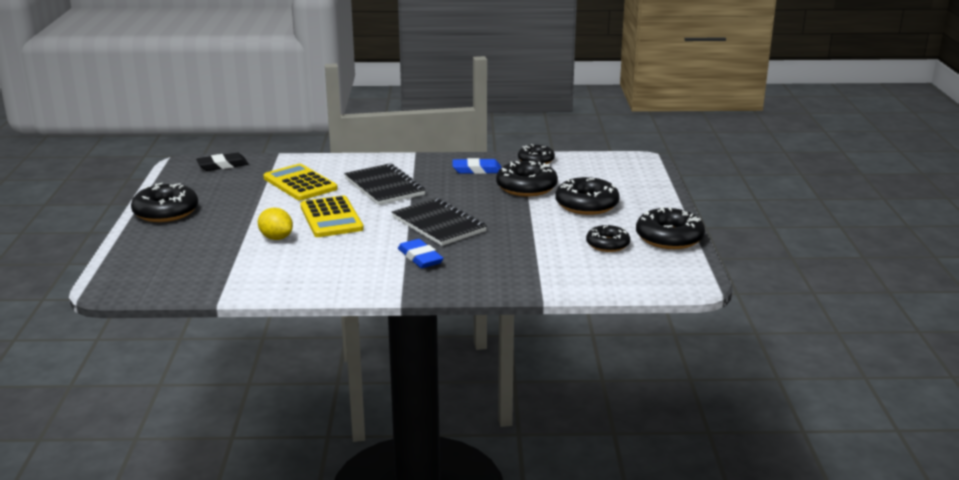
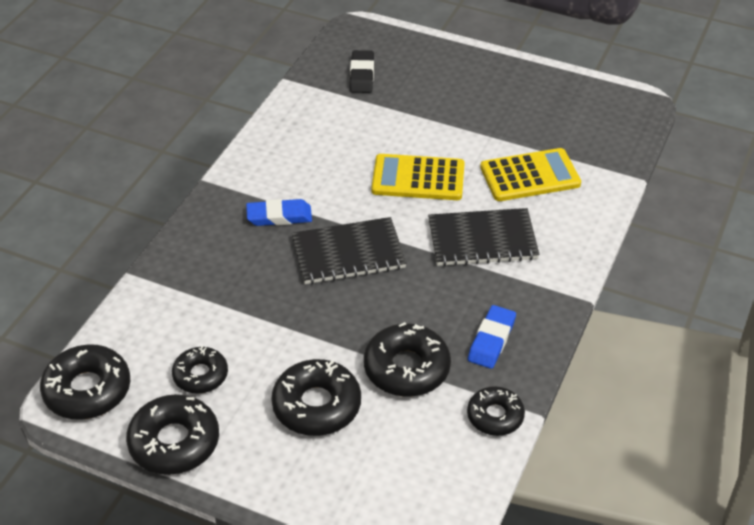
camera: 115 degrees right, 20 degrees up
black donut [131,183,198,222] -> black donut moved to [40,344,130,420]
black eraser [196,153,249,171] -> black eraser moved to [350,50,374,93]
yellow lemon [258,208,293,240] -> none

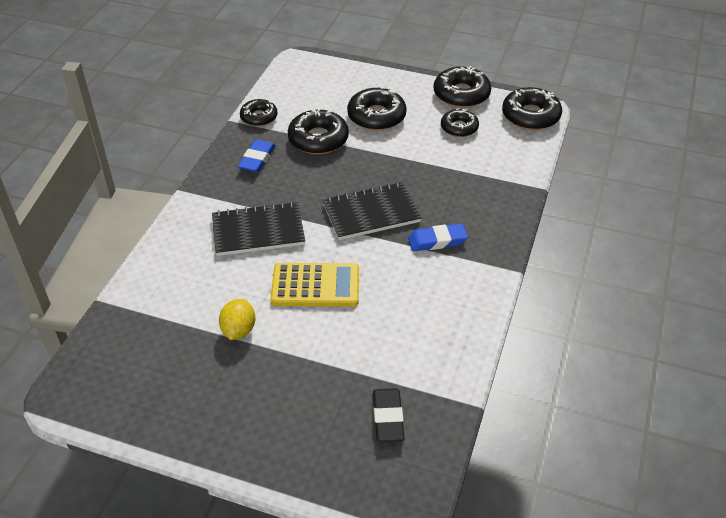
camera: 175 degrees right, 0 degrees up
yellow calculator [480,148,581,201] -> none
none -> yellow lemon [219,299,255,340]

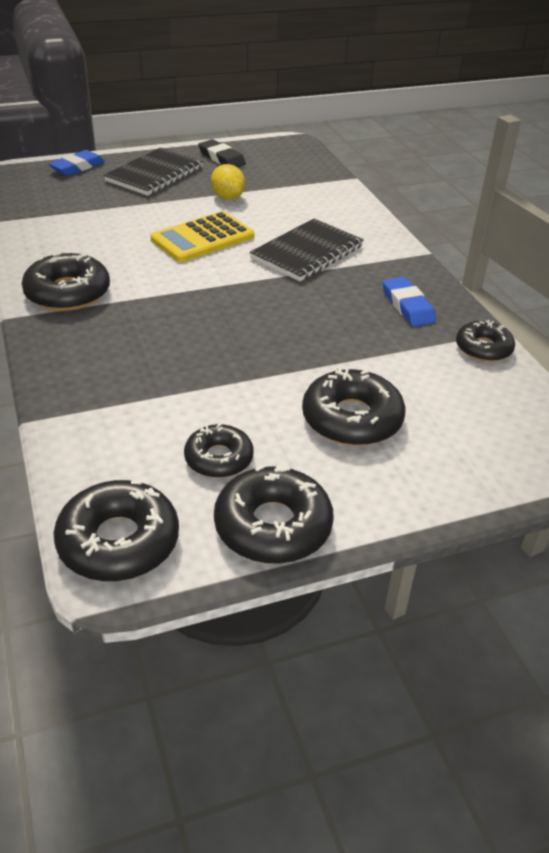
camera: 140 degrees right, 5 degrees down
black donut [288,108,349,154] -> black donut moved to [22,251,110,311]
black notebook [323,182,422,240] -> black notebook moved to [103,147,203,196]
black eraser [373,388,404,442] -> black eraser moved to [198,139,246,167]
blue eraser [408,224,468,252] -> blue eraser moved to [48,150,105,176]

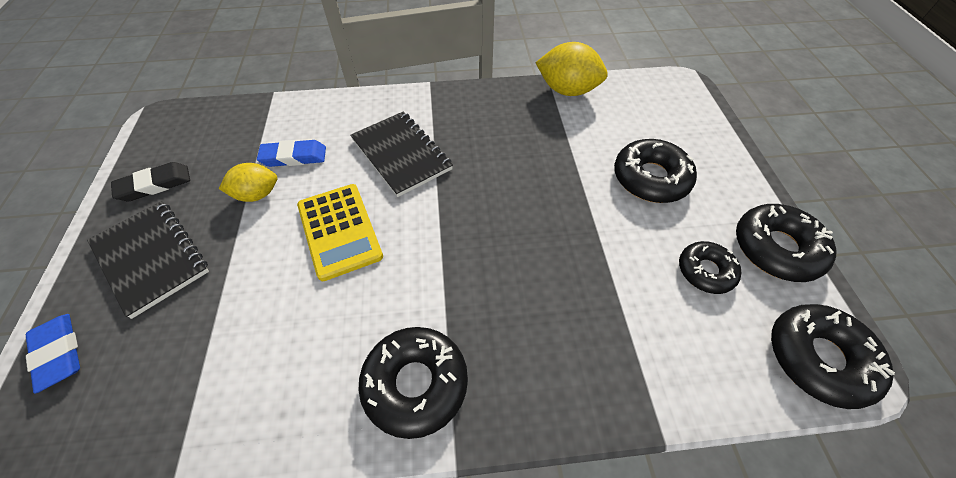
camera: 75 degrees left, 15 degrees up
blue eraser [382,276,436,326] -> blue eraser moved to [257,140,326,167]
black donut [456,320,515,362] -> yellow lemon [535,42,608,96]

